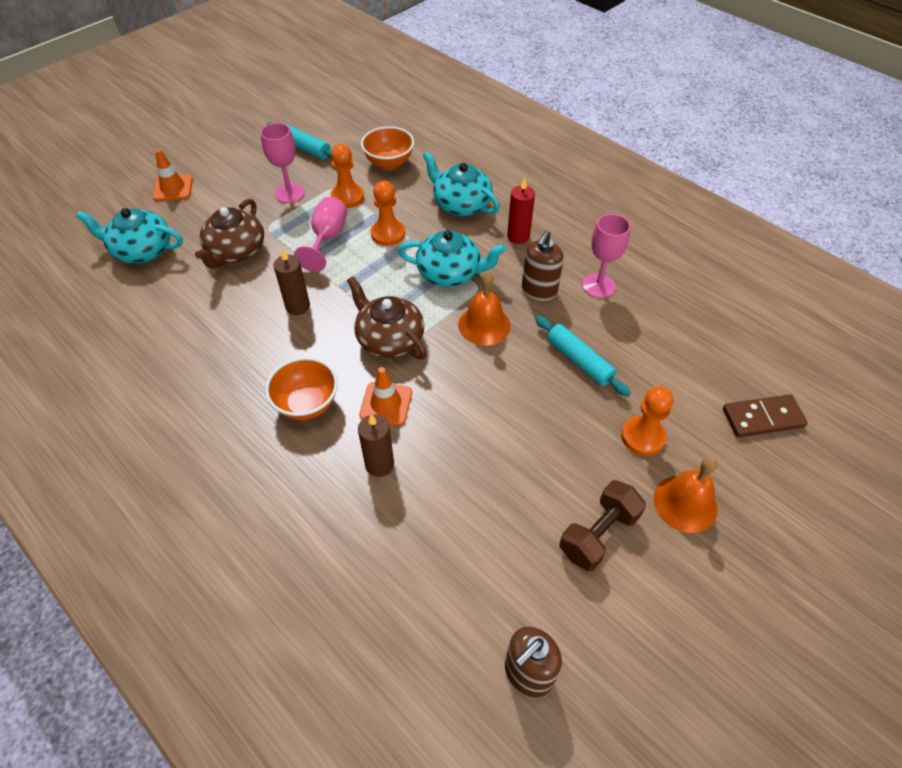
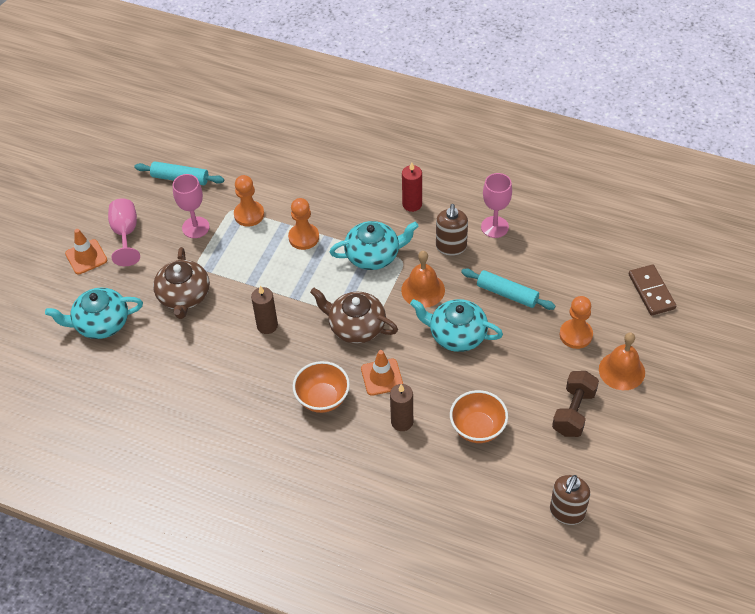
camera: 20 degrees left, 0 degrees up
pink goblet [294,197,347,272] -> pink goblet moved to [108,198,140,266]
orange bowl [361,126,414,170] -> orange bowl moved to [450,390,508,443]
turquoise teapot [423,151,500,216] -> turquoise teapot moved to [410,299,503,352]
brown domino [723,394,808,437] -> brown domino turned 75 degrees counterclockwise [629,265,676,316]

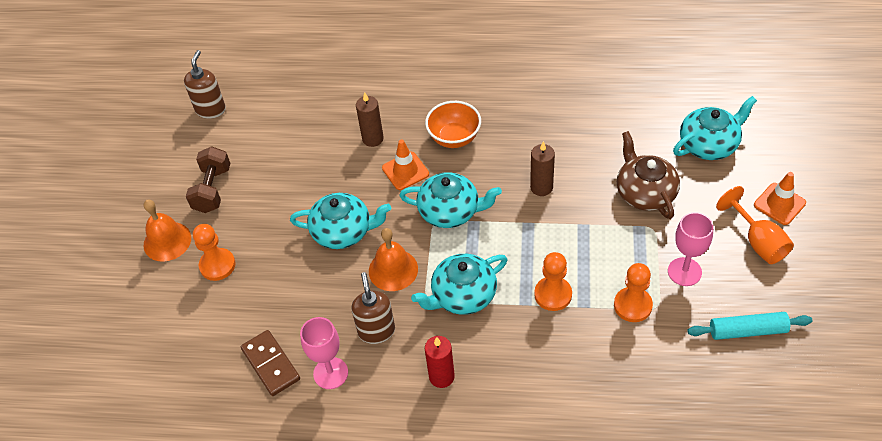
camera: 165 degrees right, 0 degrees up
pink goblet [108,198,140,266] -> orange goblet [716,186,794,264]
brown teapot [310,288,398,344] -> turquoise teapot [399,172,502,228]
orange bowl [450,390,508,443] -> none
turquoise rolling pin [461,268,556,310] -> none
brown domino [629,265,676,316] -> brown domino moved to [241,330,300,396]

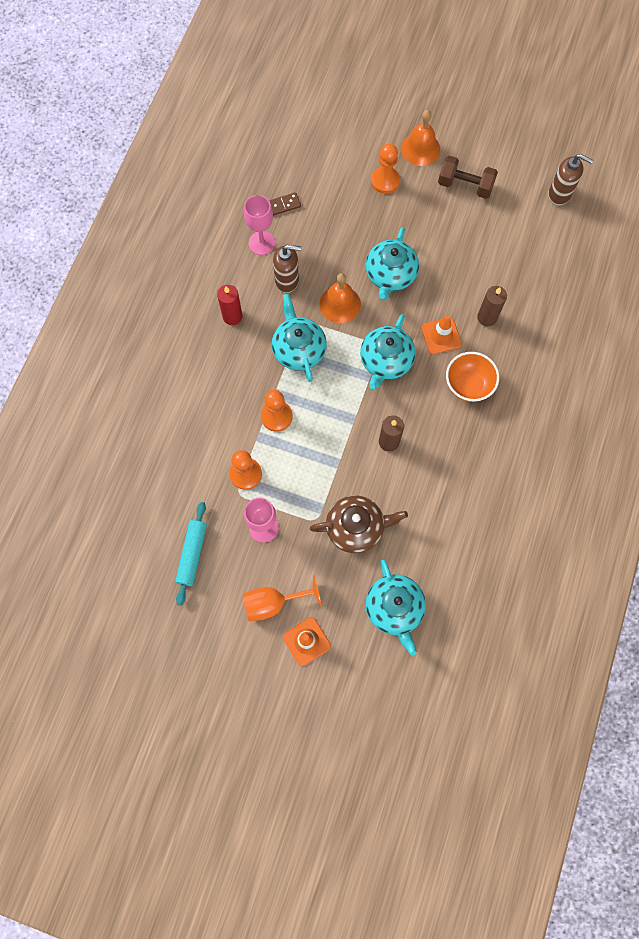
camera: 100 degrees right, 20 degrees up
brown domino [241,330,300,396] -> brown domino [269,192,301,216], size x0.65

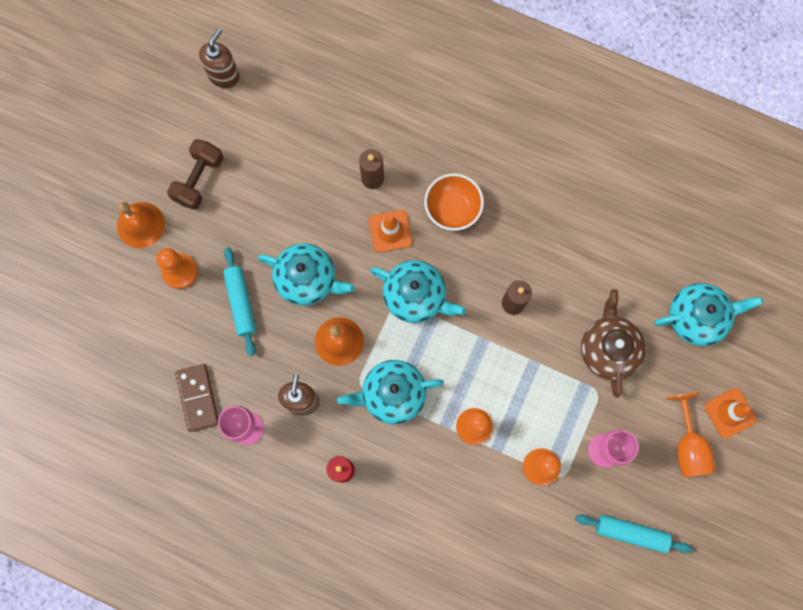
camera: 85 degrees left, 5 degrees up
brown domino [269,192,301,216] -> brown domino [175,364,218,432], size x1.54
none -> turquoise rolling pin [223,247,256,356]

